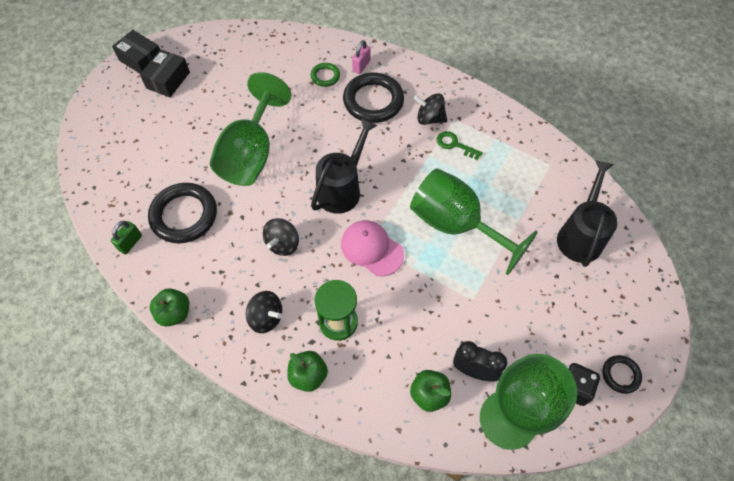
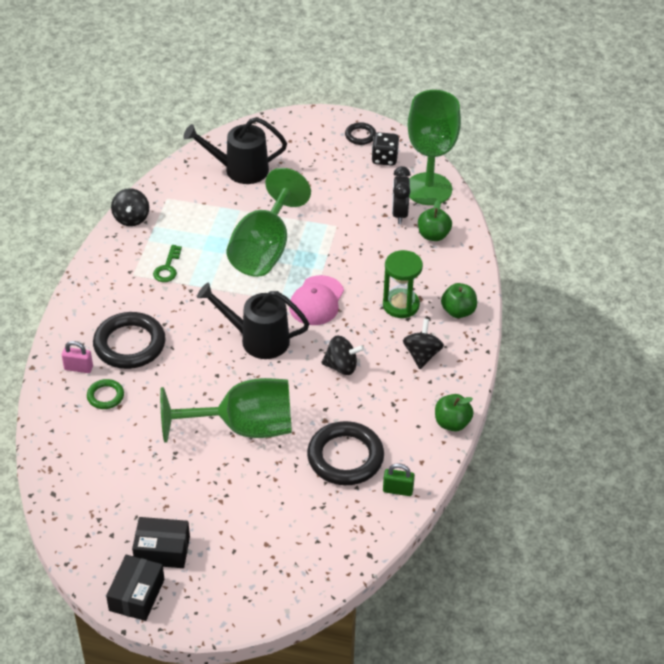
camera: 110 degrees left, 15 degrees down
black spinning top [413,93,447,125] -> black spinning top moved to [111,188,149,226]

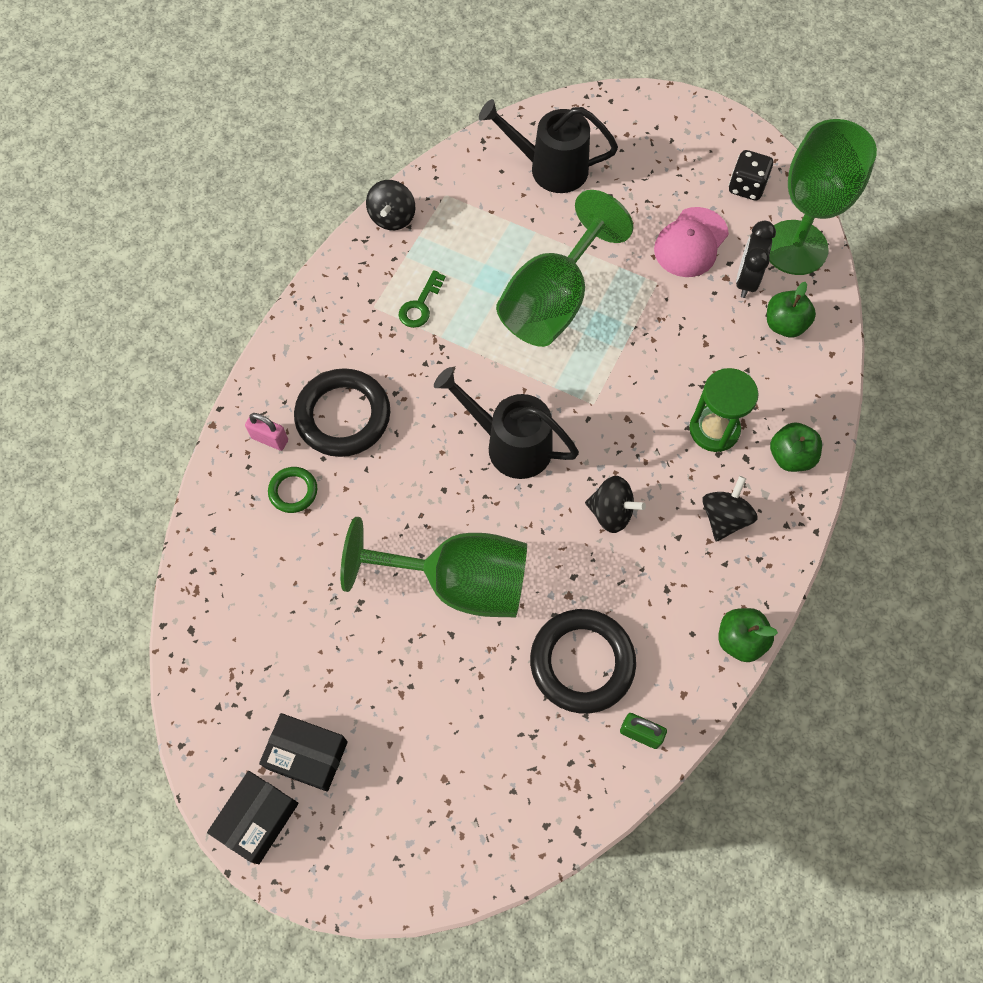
camera: 15 degrees right, 20 degrees up
pink cap [289,275,344,325] -> pink cap moved to [654,207,729,277]
black ring [345,122,376,145] -> none

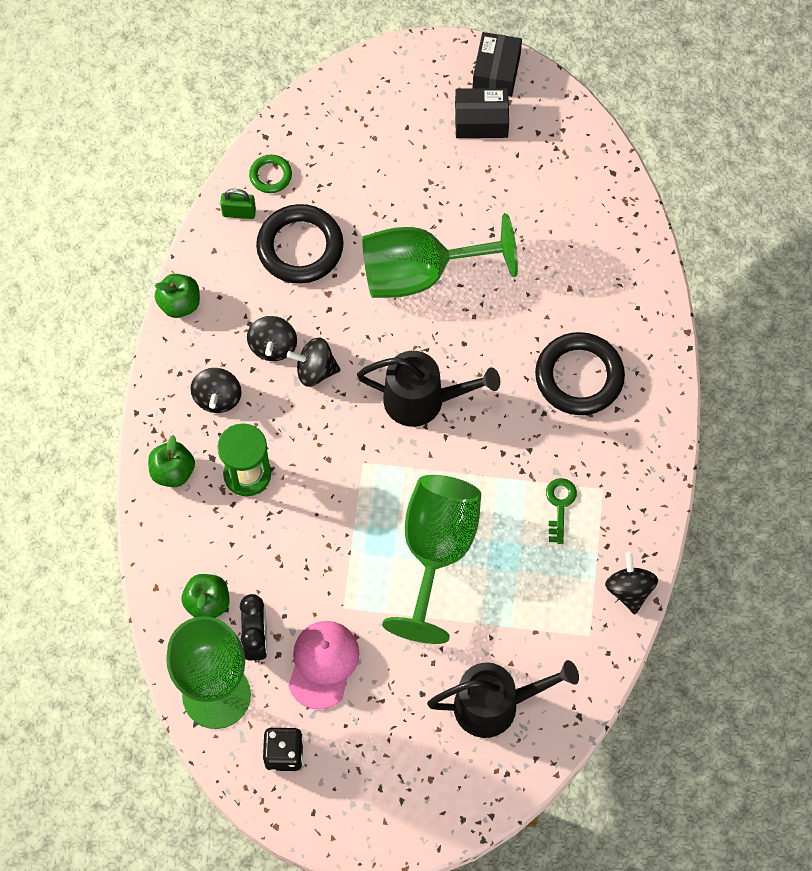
camera: 160 degrees right, 0 degrees up
pink padlock [245,413,288,451] -> none
green ring [268,467,317,513] -> green ring moved to [249,155,292,193]
none -> black spinning top [247,316,297,361]

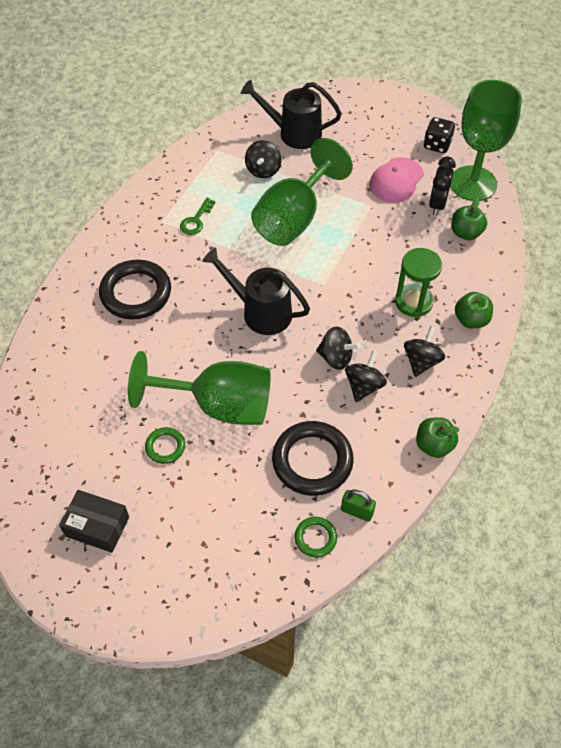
camera: 160 degrees left, 10 degrees down
black box [473,32,522,97] -> none
black spinning top [605,552,658,614] -> black spinning top moved to [245,140,281,178]
none -> green ring [145,427,185,464]

